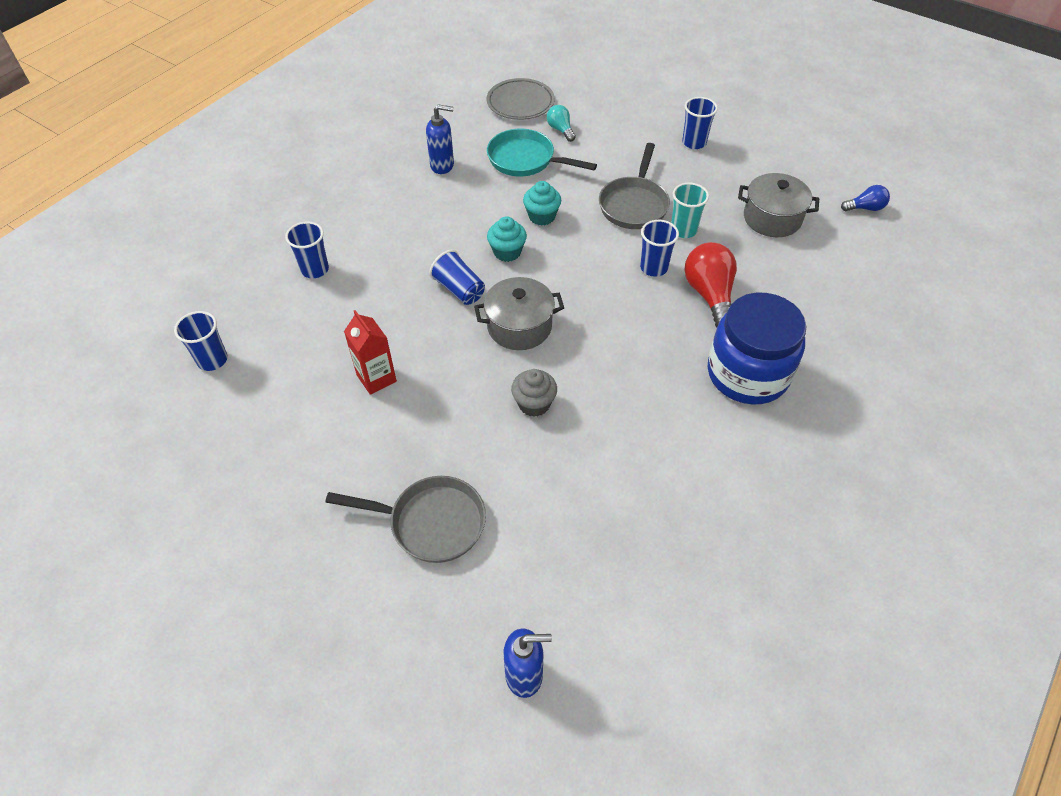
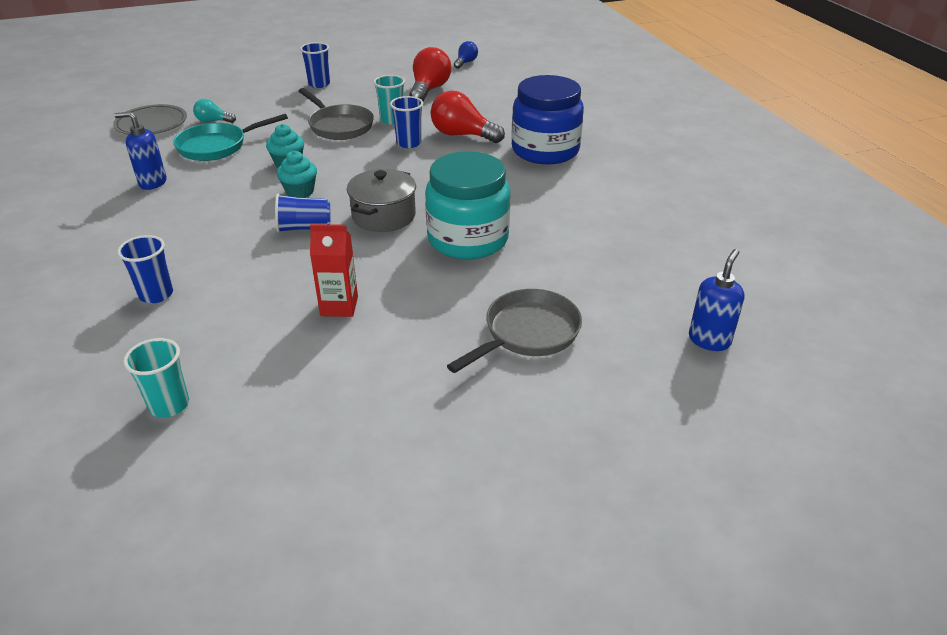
camera: 55 degrees left, 15 degrees down
blue cup [174,311,228,371] -> turquoise cup [123,338,189,418]
blue soap dispenser [426,104,454,174] -> blue soap dispenser turned 120 degrees counterclockwise [114,112,167,190]
grey cupcake [511,369,557,417] -> turquoise jar [425,151,511,259]
grey pot [738,173,819,237] -> red light bulb [410,47,451,101]

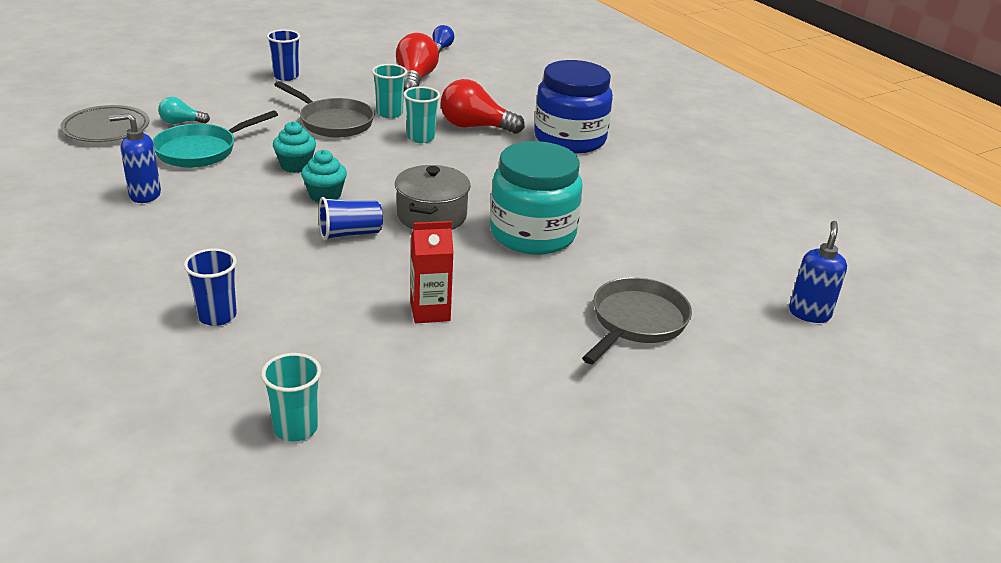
camera: 15 degrees left, 5 degrees down
blue cup [390,96,423,148] -> turquoise cup [403,86,440,143]

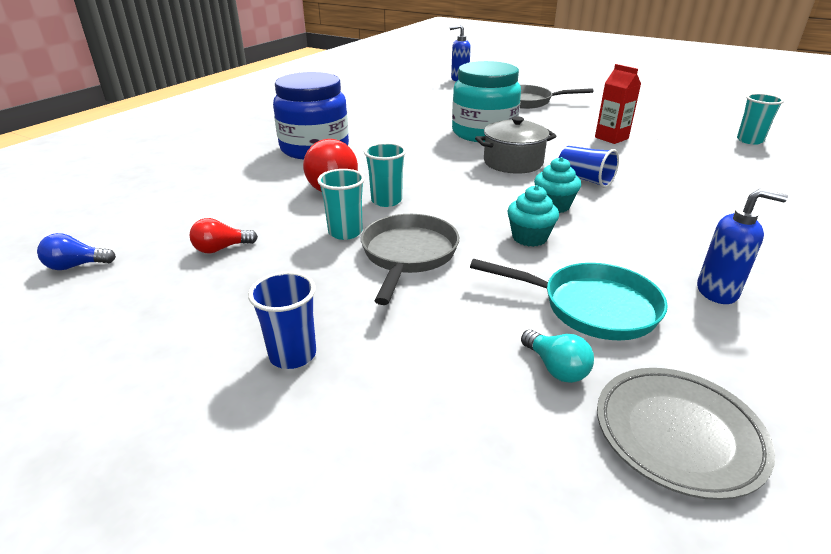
camera: 115 degrees left, 0 degrees up
blue soap dispenser [109,113,161,203] -> blue soap dispenser turned 45 degrees counterclockwise [697,189,788,304]
blue cup [184,248,237,326] -> none
red light bulb [396,33,439,91] -> red light bulb [190,218,258,253], size x0.55

